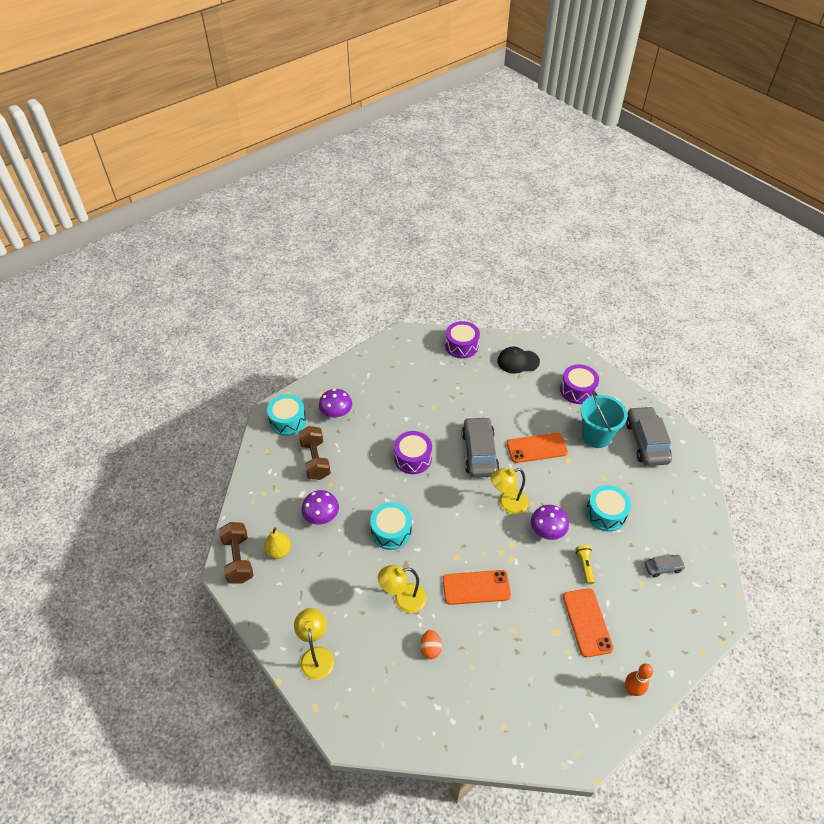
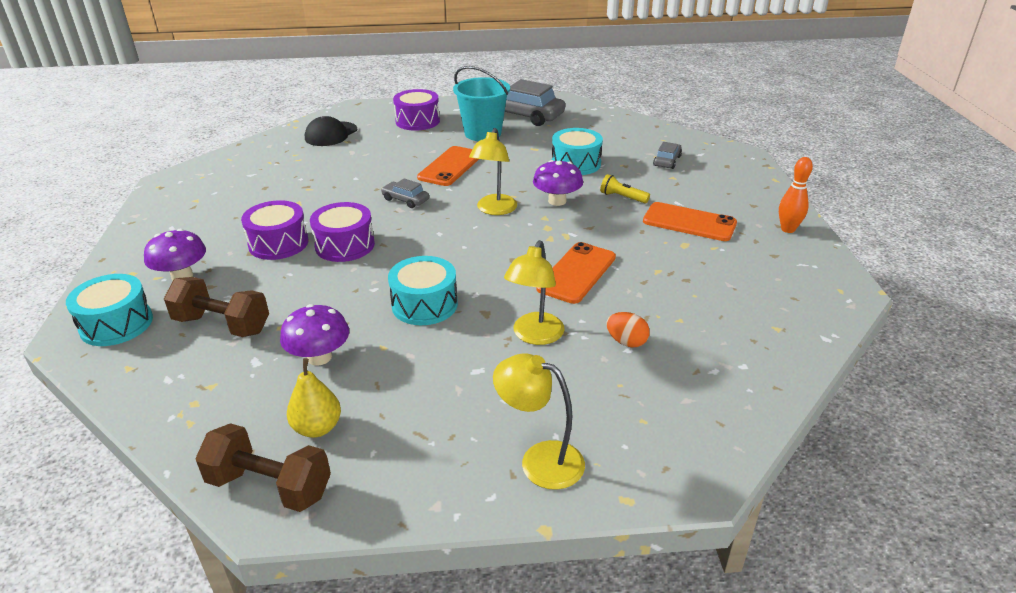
camera: 55 degrees left, 15 degrees down
purple drum [445,321,480,359] -> purple drum moved to [241,200,308,260]
grey car [462,417,499,477] -> grey car [381,179,429,208], size x0.50

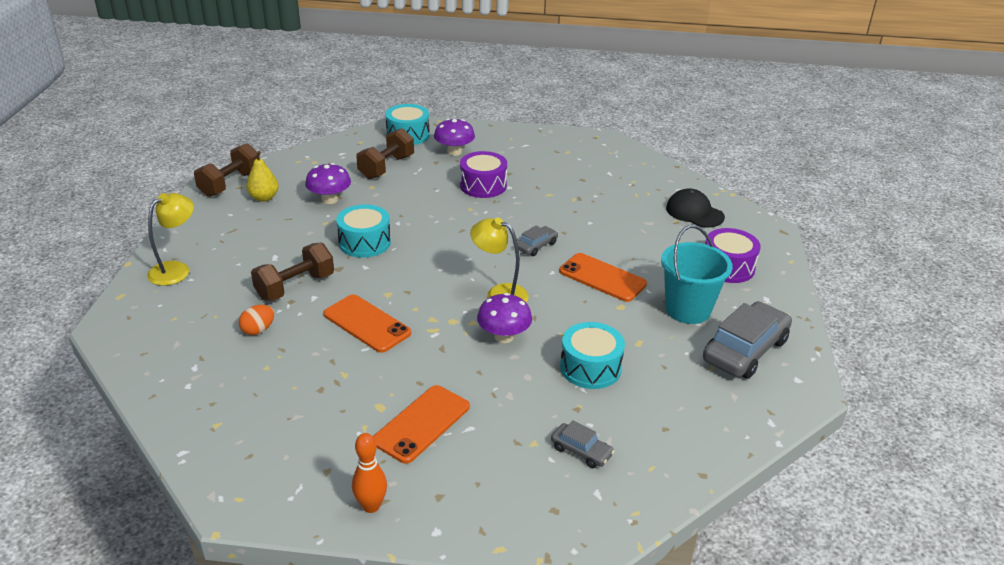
camera: 100 degrees right, 0 degrees up
purple drum [310,202,375,262] -> none
yellow lamp [504,240,565,345] -> brown dumbbell [251,242,334,301]
yellow flashlight [600,174,650,203] -> none

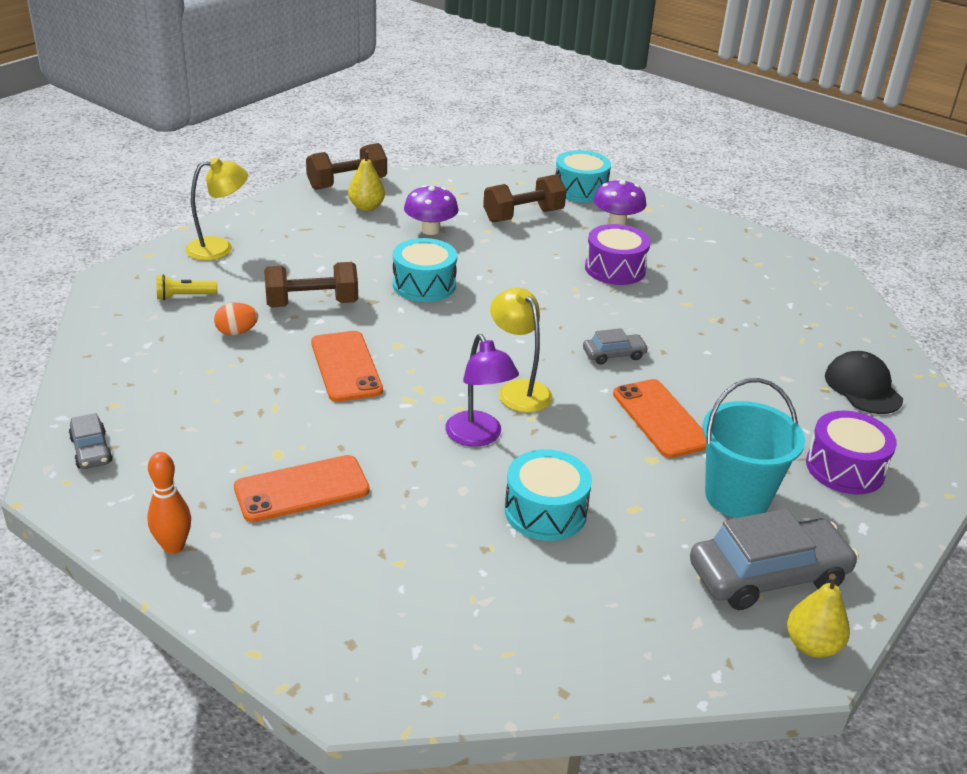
camera: 30 degrees right, 0 degrees up
purple mushroom [477,293,532,343] -> purple lamp [445,334,519,447]
grey car [551,420,615,468] -> grey car moved to [68,413,113,469]
none -> yellow flashlight [156,274,217,300]
none -> yellow pear [787,574,850,658]

